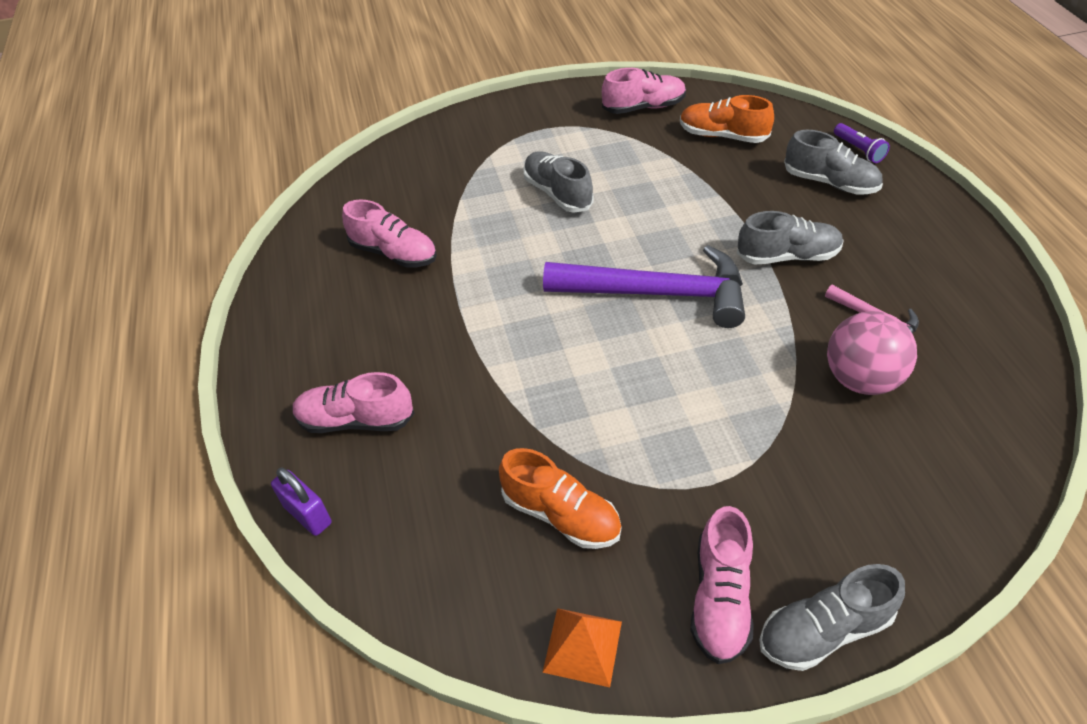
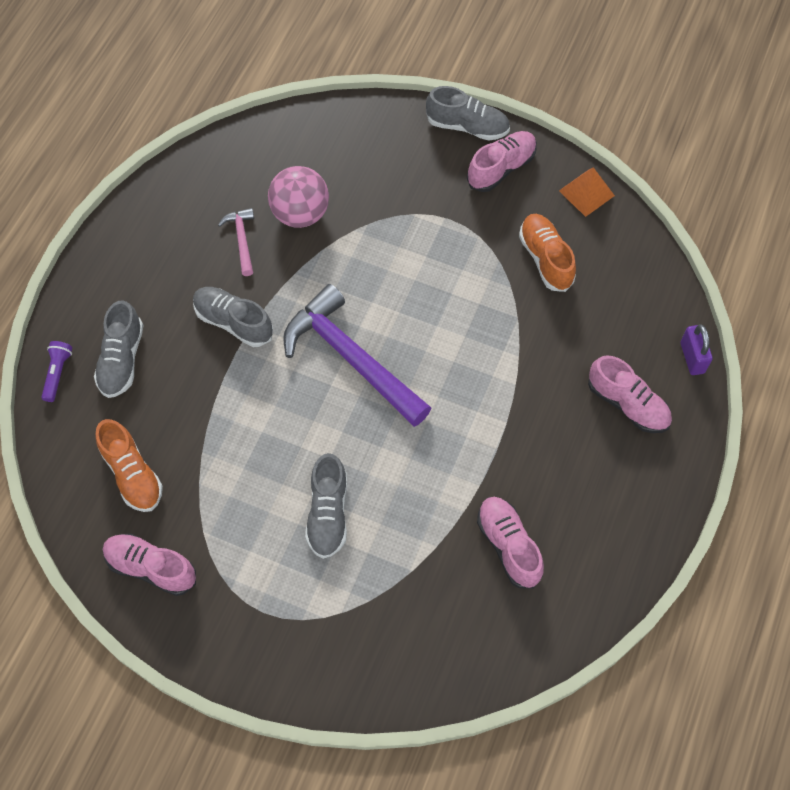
camera: 145 degrees left, 15 degrees up
grey shoe [784,130,883,194] -> grey shoe turned 150 degrees counterclockwise [94,300,144,398]

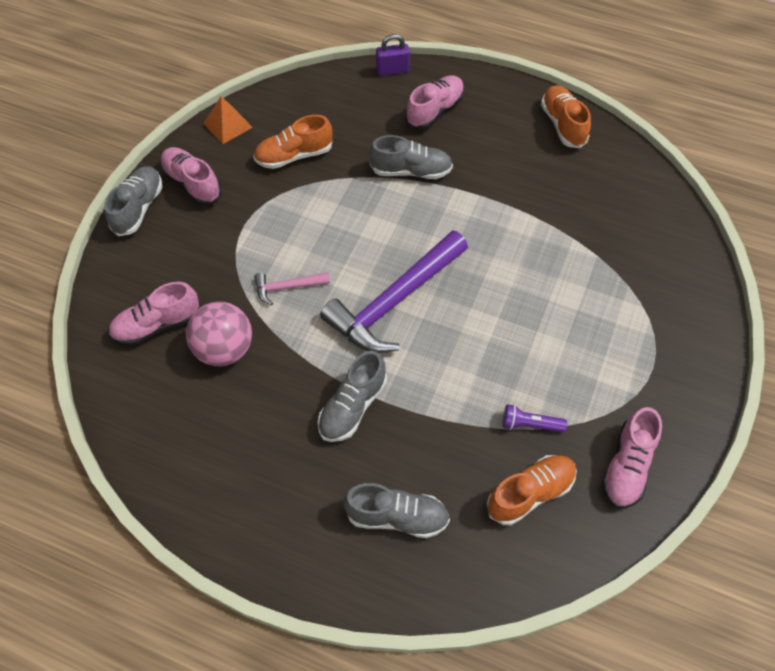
camera: 90 degrees left, 5 degrees down
purple flashlight [41,341,73,402] -> purple flashlight moved to [503,404,567,432]
pink hammer [218,208,254,276] -> pink hammer moved to [254,272,330,305]
grey shoe [305,453,347,559] -> grey shoe moved to [369,135,453,179]
pink shoe [477,497,544,588] -> pink shoe moved to [108,282,200,346]
none -> orange shoe [541,85,591,148]

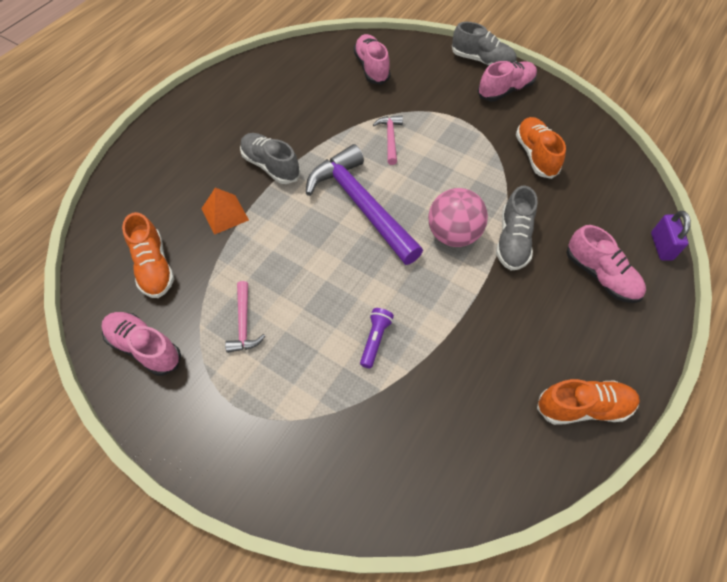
camera: 100 degrees right, 0 degrees up
pink ball [186,301,252,366] -> pink ball moved to [428,188,488,247]
orange pyramid [203,96,253,144] -> orange pyramid moved to [201,188,249,235]
grey shoe [343,483,450,538] -> none
purple flashlight [503,404,567,432] -> purple flashlight moved to [360,308,394,368]
none -> pink hammer [225,281,265,353]

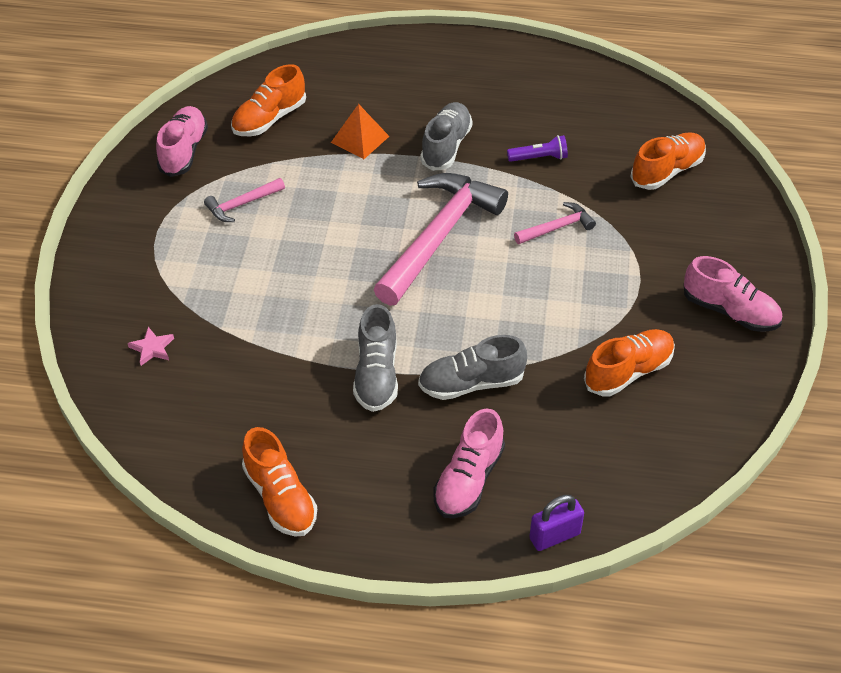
camera: 65 degrees right, 10 degrees down
purple hammer [306,144,423,265] -> pink hammer [374,173,508,306]
pink shoe [354,34,391,85] -> orange shoe [630,132,706,190]
purple flashlight [360,308,394,368] -> purple flashlight moved to [507,135,568,162]
pink ball [428,188,488,247] -> none
grey shoe [452,22,517,66] -> grey shoe moved to [353,304,398,412]
none -> pink star [128,327,174,366]

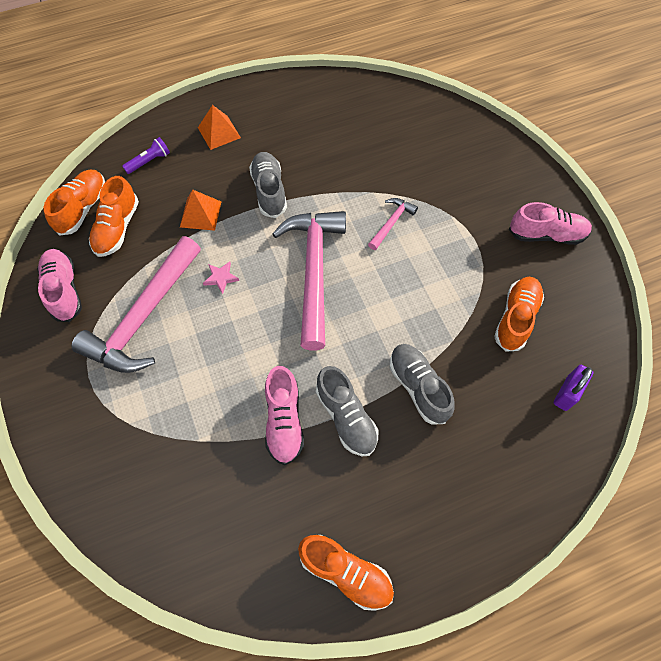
camera: 30 degrees left, 15 degrees up
pink star [128,327,174,366] -> pink star moved to [203,262,239,294]
pink hammer [204,178,285,222] -> pink hammer [71,236,201,373], size x2.20
grey shoe [418,335,527,400] -> grey shoe turned 105 degrees clockwise [390,344,455,424]
pink shoe [433,409,505,519] -> pink shoe moved to [265,366,304,465]
purple flashlight [507,135,568,162] -> purple flashlight moved to [122,137,170,174]
purple padlock [529,495,584,551] -> purple padlock moved to [553,365,594,411]
orange shoe [630,132,706,190] -> orange shoe moved to [44,170,105,236]
none -> orange pyramid [198,105,241,150]

